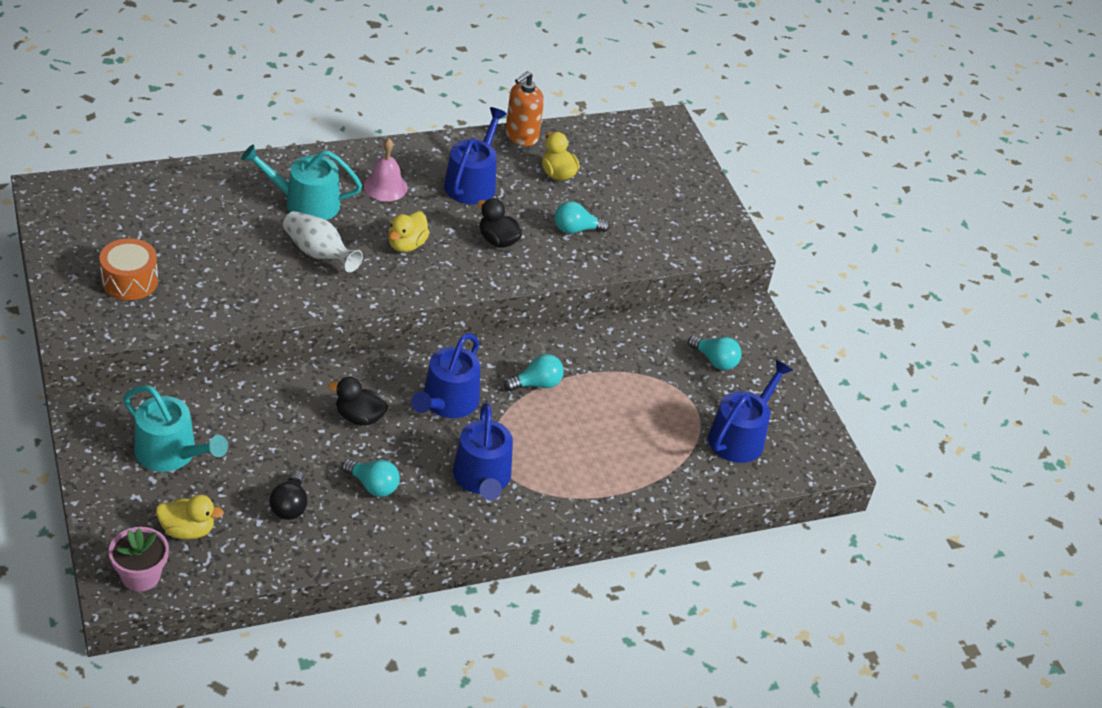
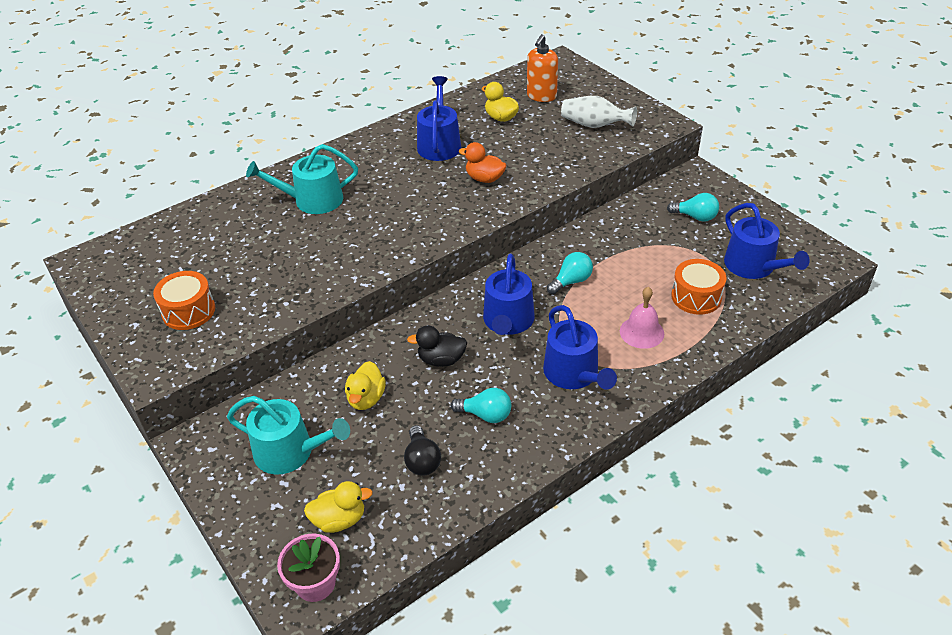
camera: 10 degrees left, 0 degrees up
white vase [283,211,363,272] -> white vase moved to [561,96,637,128]
pink bell [364,138,408,201] -> pink bell moved to [620,287,664,349]
yellow duck [388,211,430,252] -> yellow duck moved to [345,361,386,410]
black duck [478,198,522,248] -> orange duck [459,142,507,183]
orange soap dispenser [505,71,544,146] -> orange soap dispenser moved to [527,34,558,102]
turquoise light bulb [554,201,610,234] -> none
blue watering can [708,360,793,463] -> blue watering can turned 135 degrees clockwise [724,203,810,279]
none -> orange drum [671,259,726,315]

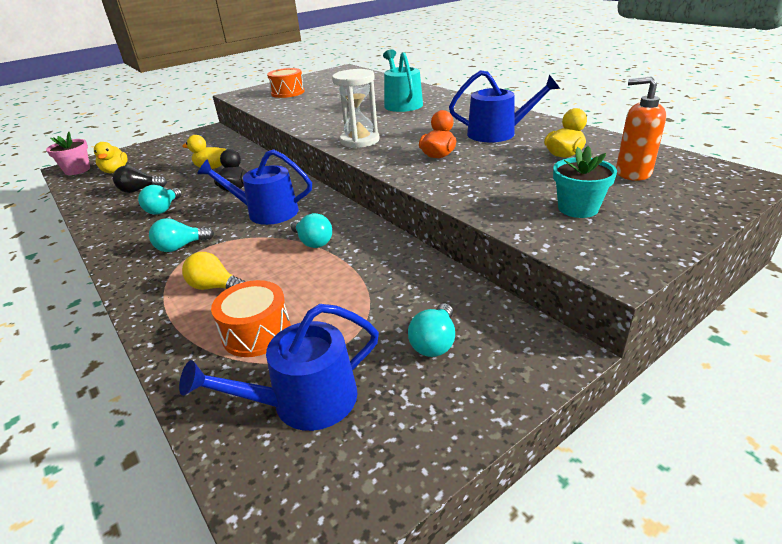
camera: 90 degrees right, 10 degrees down
turquoise watering can [227,396,350,475] -> none
blue watering can [543,305,617,390] -> turquoise light bulb [149,218,214,252]
white vase [561,96,637,128] -> turquoise flower pot [553,146,617,218]
pink bell [620,287,664,349] -> yellow light bulb [182,252,245,290]
none -> white hourglass [332,69,379,148]

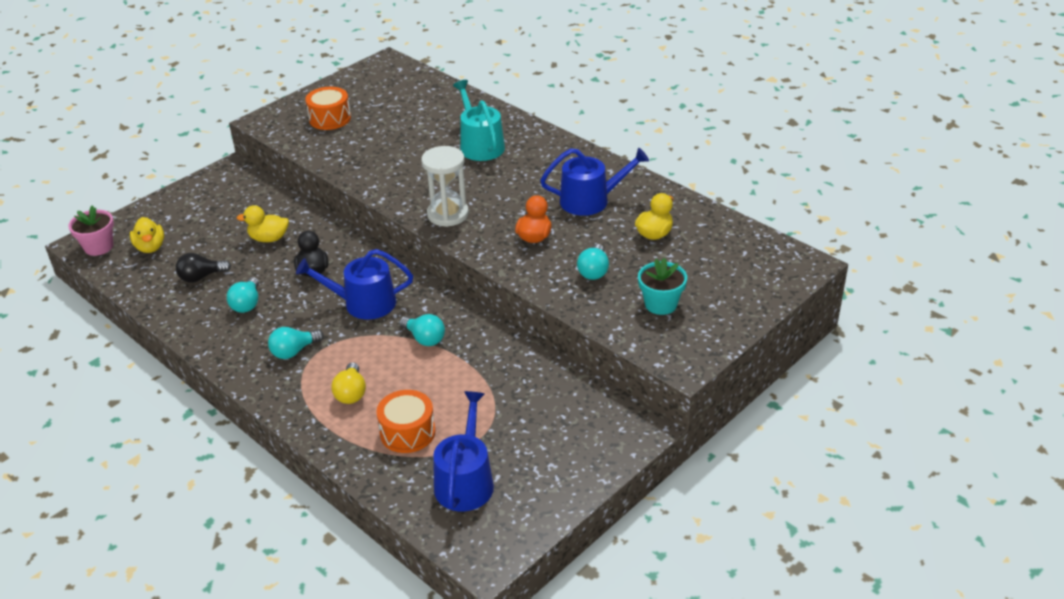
camera: 10 degrees left, 5 degrees up
blue watering can [179,304,379,431] -> blue watering can turned 135 degrees clockwise [433,391,494,511]
yellow light bulb [182,252,245,290] -> yellow light bulb turned 105 degrees counterclockwise [331,362,366,404]
turquoise light bulb [408,303,455,357] -> turquoise light bulb moved to [577,244,609,280]
orange soap dispenser [616,76,667,181] -> none

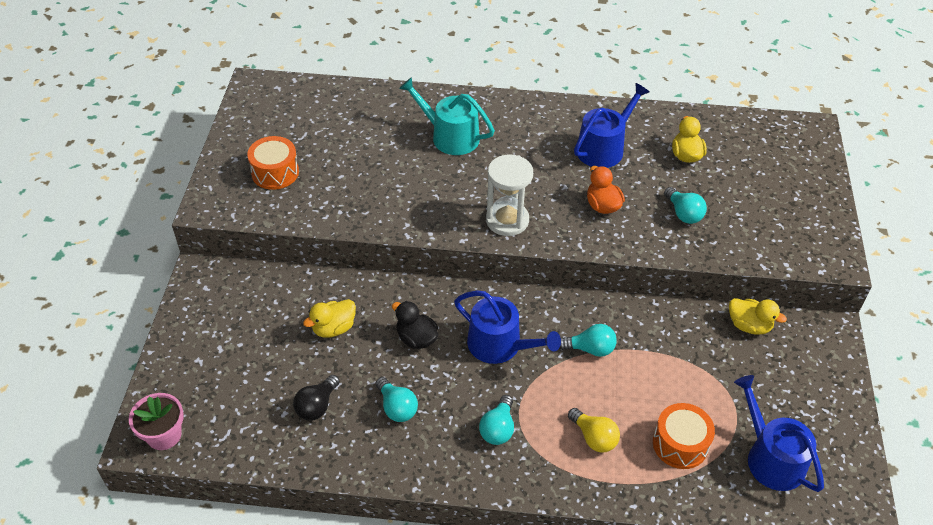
camera: 40 degrees left, 10 degrees up
yellow duck [130,217,164,253] -> yellow duck moved to [729,298,787,335]
blue watering can [296,249,413,319] -> blue watering can turned 105 degrees counterclockwise [454,291,561,364]
turquoise flower pot [638,258,687,315] -> none

